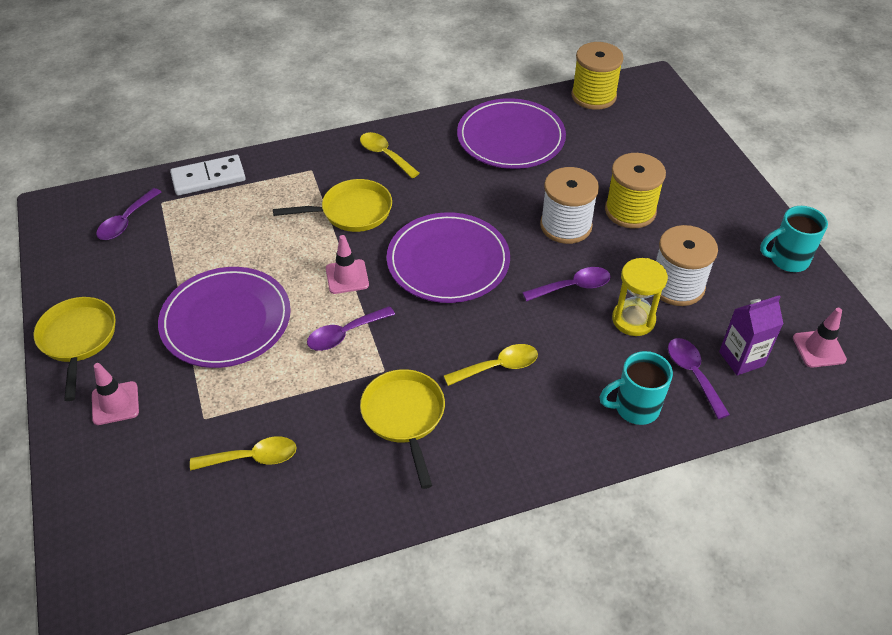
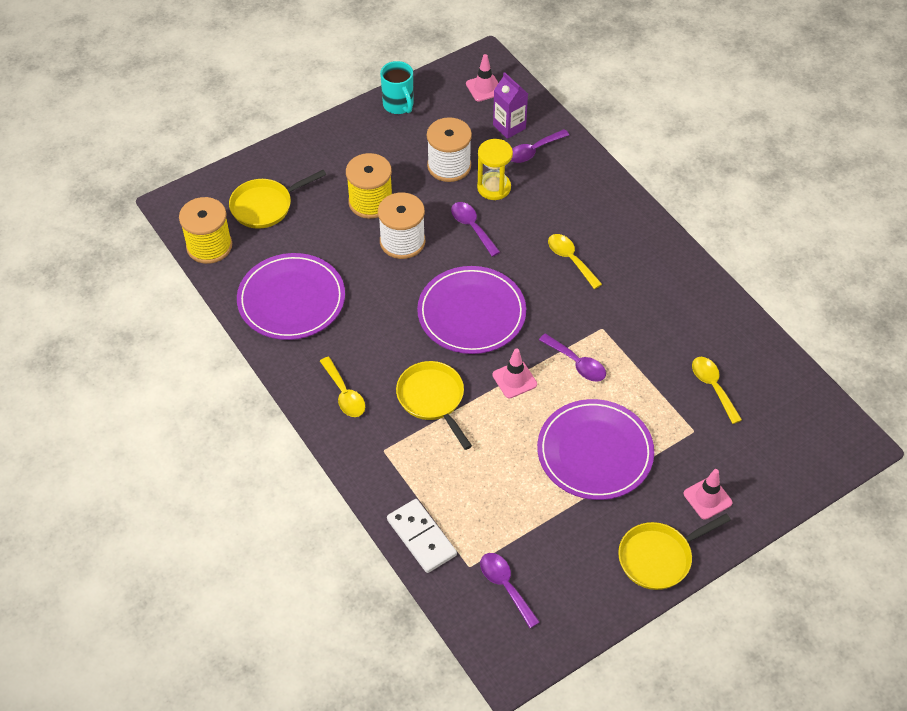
camera: 105 degrees left, 5 degrees up
purple spoon [96,188,161,240] -> purple spoon turned 135 degrees counterclockwise [480,553,540,628]
yellow spoon [360,132,420,178] -> yellow spoon turned 60 degrees counterclockwise [320,357,365,417]
yellow pan [360,369,445,489] -> yellow pan moved to [229,170,326,229]
turquoise mug [599,351,673,425] -> none

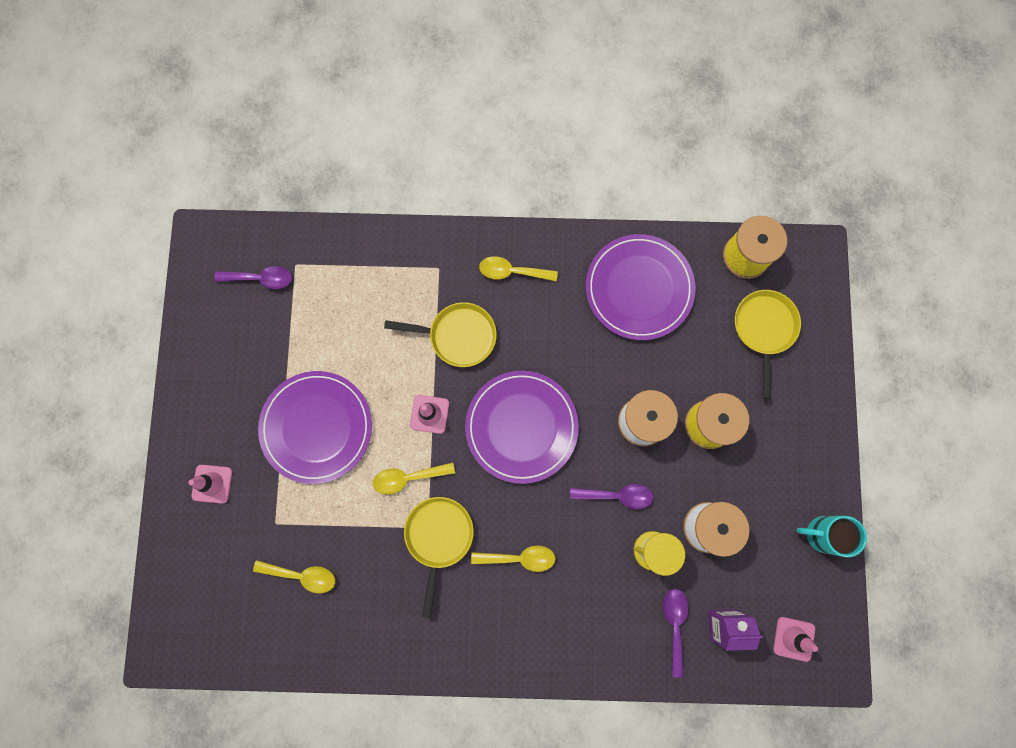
camera: 125 degrees right, 25 degrees up
white domino [387,499,457,573] -> none
purple spoon [539,333,606,382] -> yellow spoon [373,462,455,495]
yellow pan [618,514,731,590] -> yellow pan moved to [404,497,474,618]

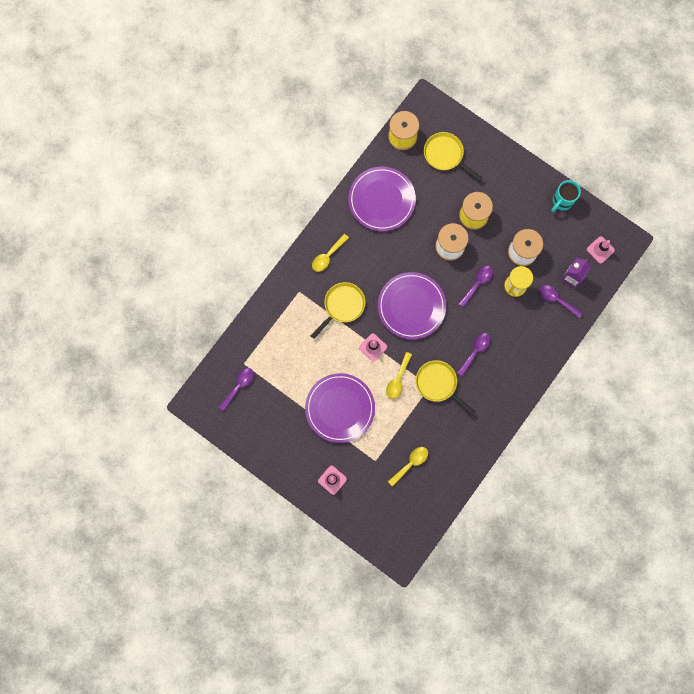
camera: 55 degrees left, 0 degrees up
yellow spoon [471,545,555,572] -> purple spoon [457,333,491,377]

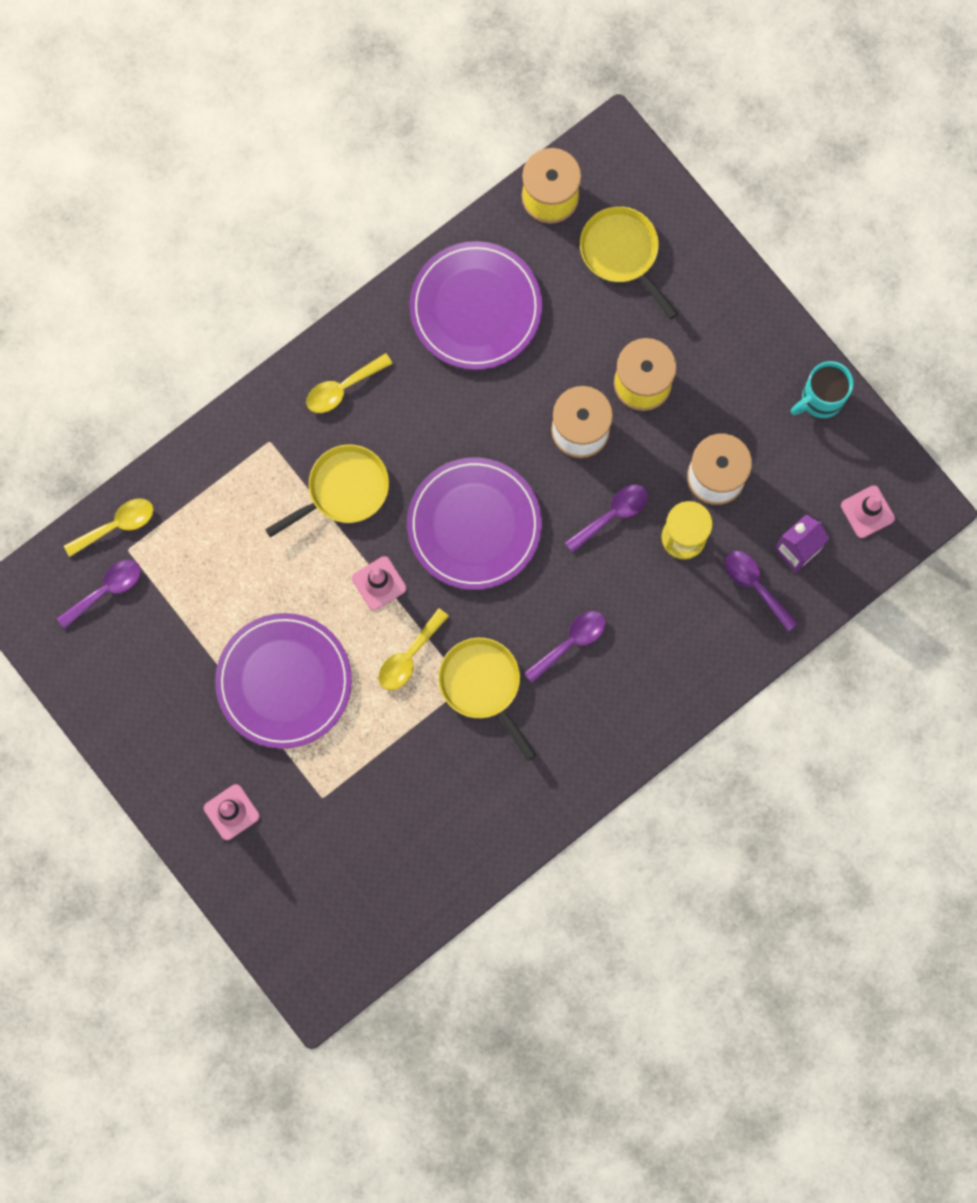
camera: 15 degrees right, 0 degrees up
yellow spoon [388,447,428,487] -> yellow spoon moved to [64,498,154,557]

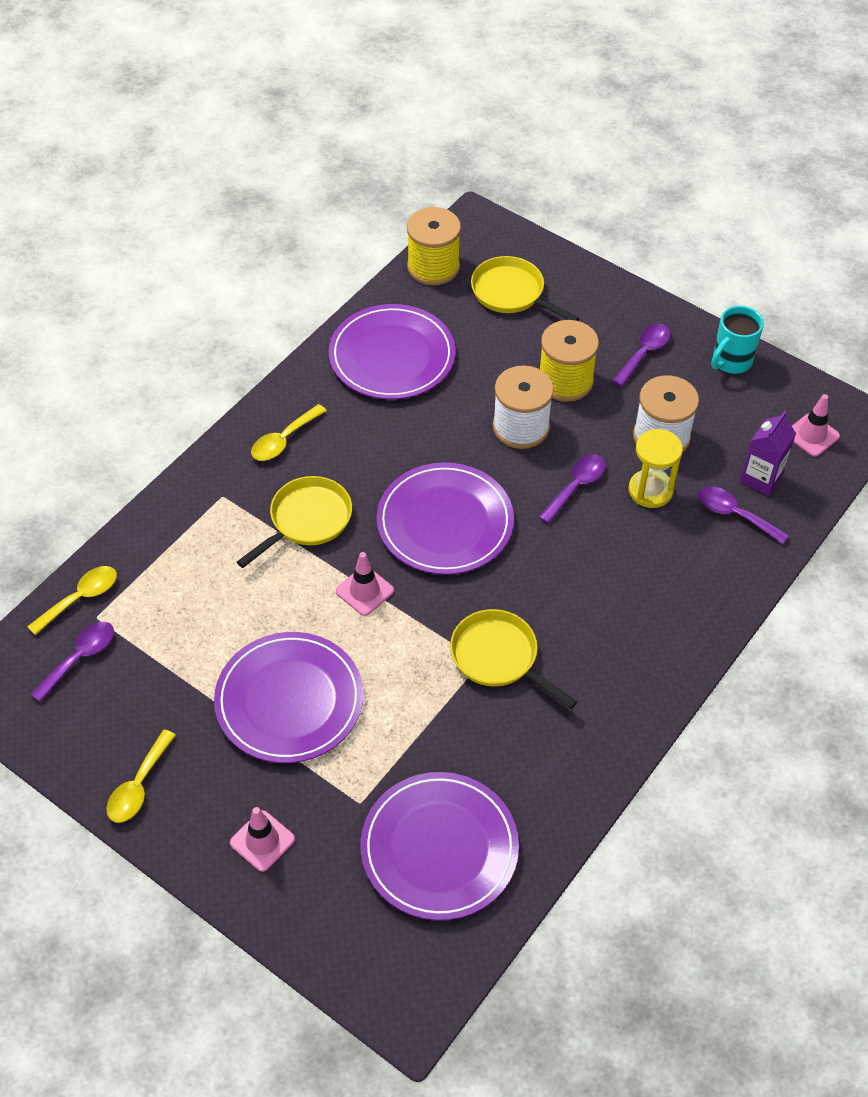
camera: 15 degrees left, 25 degrees down
yellow spoon [379,608,449,690] -> yellow spoon moved to [106,729,176,823]
purple spoon [524,611,606,683] -> purple spoon moved to [612,324,671,387]
none -> purple plate [361,772,519,920]

